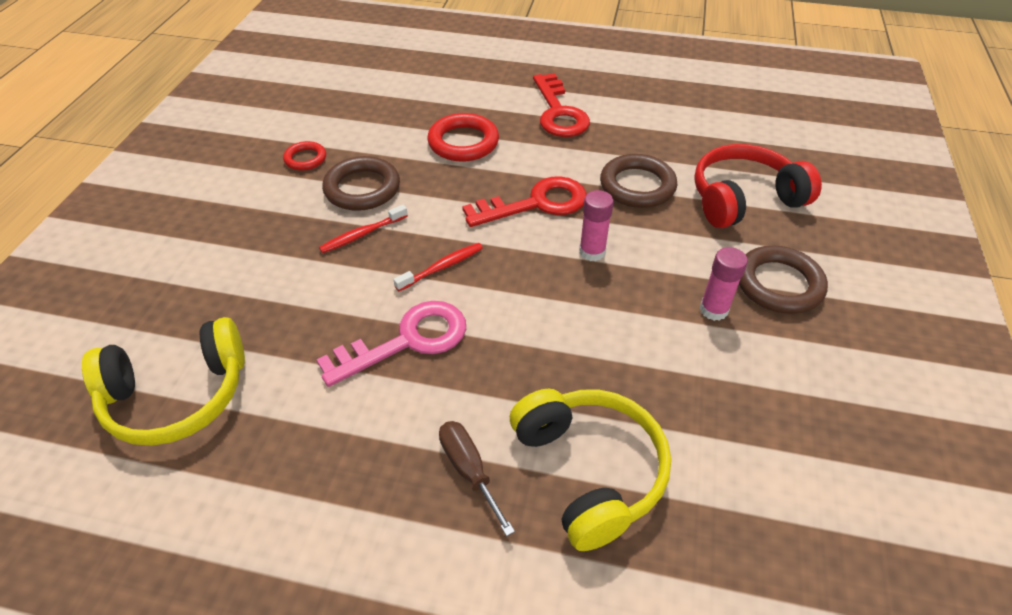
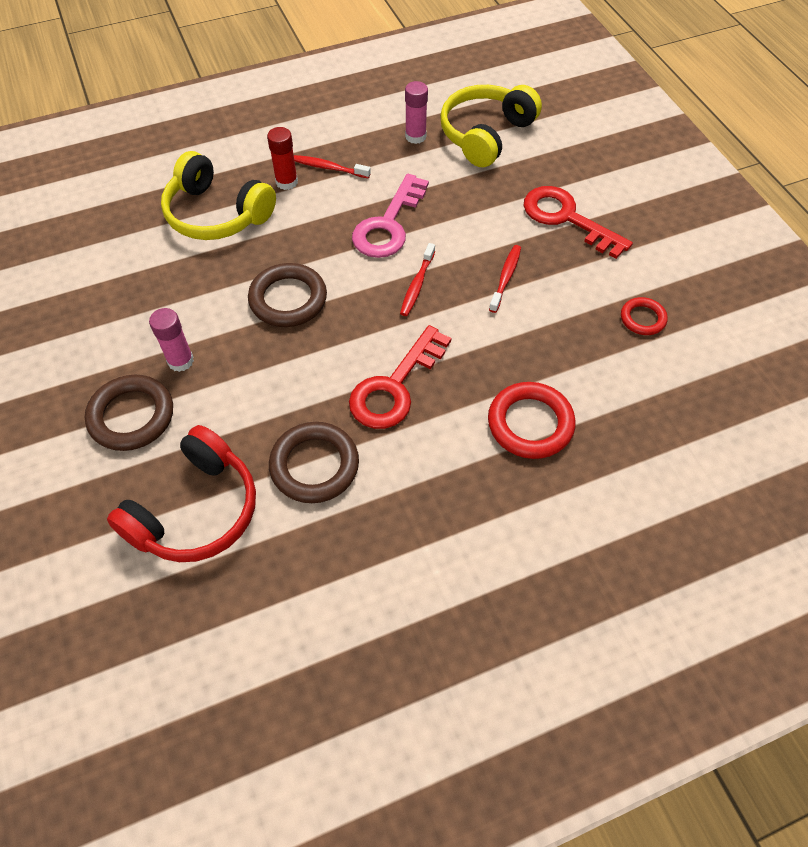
camera: 145 degrees right, 10 degrees up
brown ring [322,156,400,211] -> brown ring moved to [248,263,327,327]
brown screwdriver [439,421,515,536] -> red glue stick [267,127,298,190]
red key [533,73,590,137] -> red key moved to [524,186,633,259]
pink glue stick [579,190,614,261] -> pink glue stick moved to [405,81,428,144]
none -> red toothbrush [294,155,371,178]

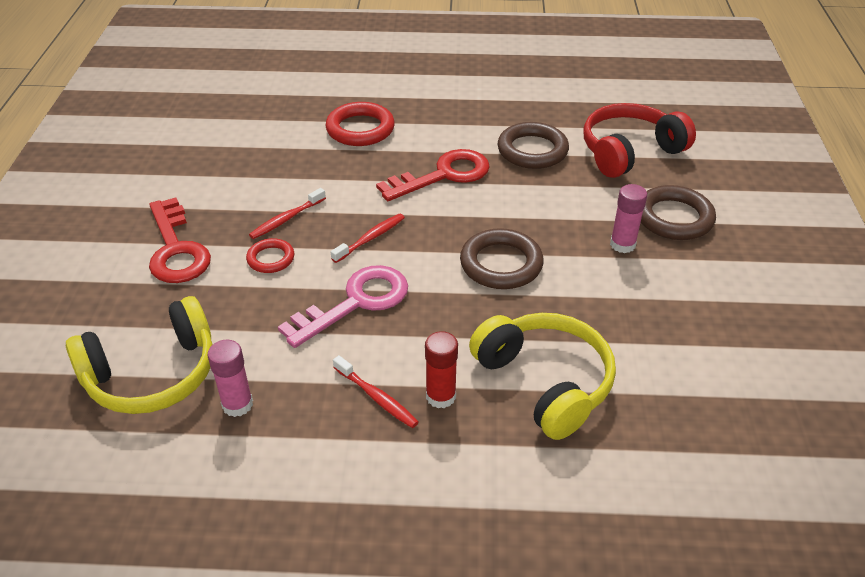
camera: 155 degrees left, 15 degrees down
red ring [621,297,668,335] -> red ring moved to [246,238,294,273]

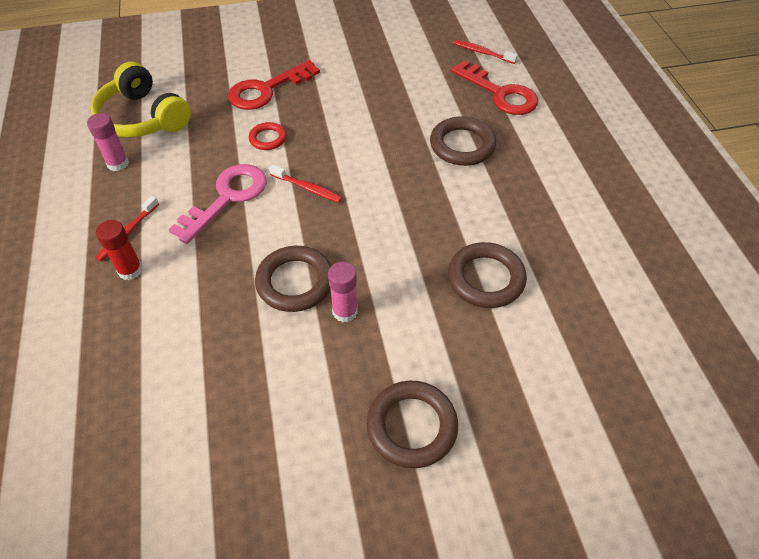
camera: 75 degrees right, 10 degrees up
red toothbrush [249,188,326,239] -> red toothbrush moved to [453,40,518,64]
pink key [278,265,408,348] -> pink key turned 90 degrees counterclockwise [169,164,267,244]
red ring [325,102,395,146] -> brown ring [430,116,496,166]
red key [376,149,490,201] -> red key moved to [451,60,538,115]
yellow headphones [469,313,616,440] -> none
red headphones [584,103,696,178] -> none
pink glue stick [610,184,647,253] -> pink glue stick moved to [328,262,358,322]

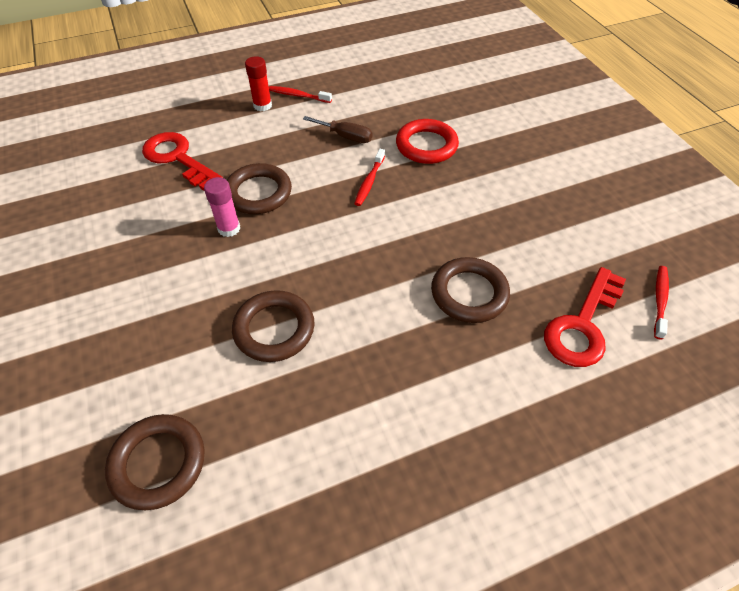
camera: 80 degrees right, 0 degrees up
pink glue stick [87,113,129,171] -> none
yellow headphones [90,62,191,137] -> none
pink key [169,164,267,244] -> brown screwdriver [303,116,373,143]
red key [228,60,320,110] -> red key moved to [142,132,223,191]
red ring [248,122,287,150] -> red ring [396,119,459,164], size x1.73
brown ring [366,380,458,468] -> brown ring moved to [105,414,205,510]

